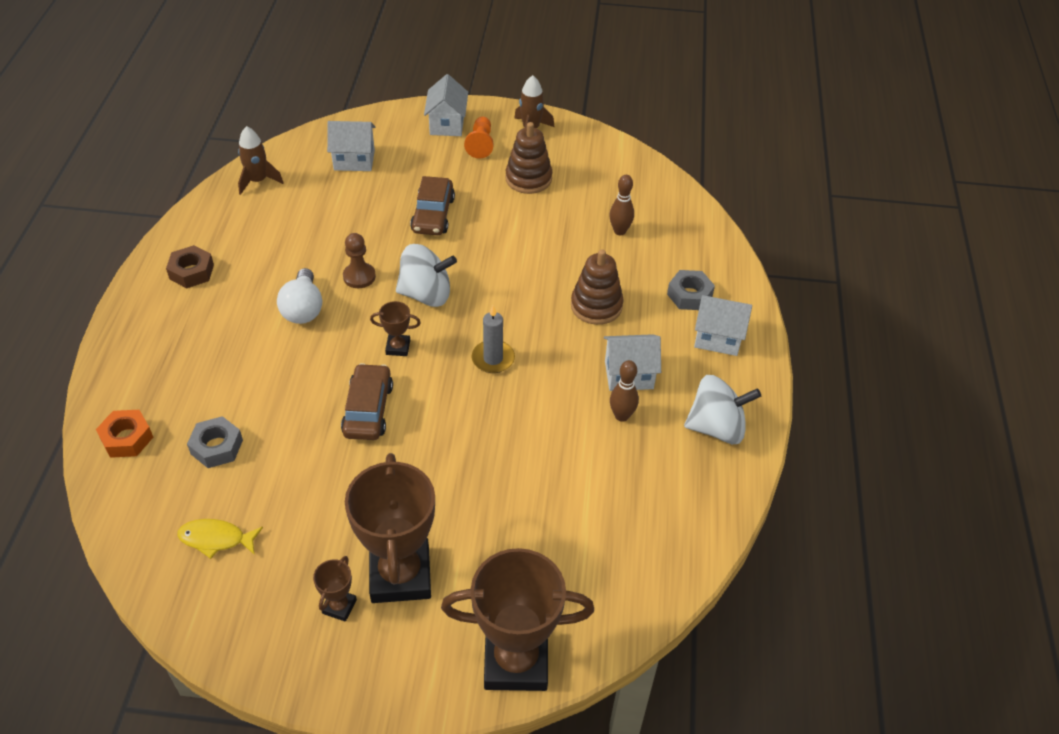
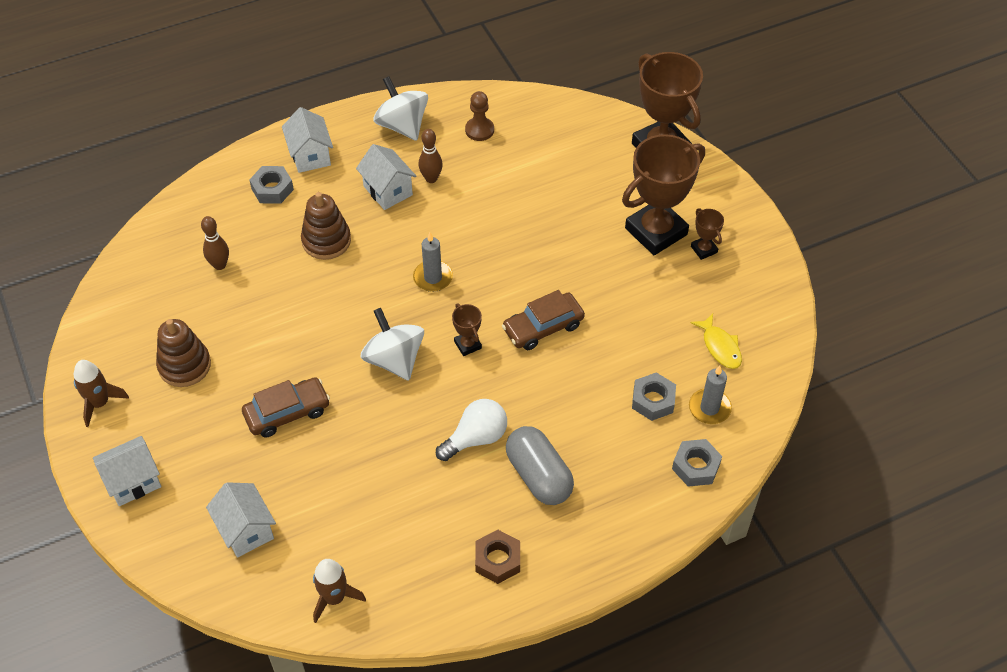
camera: 120 degrees left, 5 degrees up
orange nut [96,410,153,458] -> grey nut [672,439,722,487]
brown trophy [313,556,357,622] -> brown trophy turned 75 degrees clockwise [691,208,724,260]
brown pawn [343,233,376,288] -> brown pawn moved to [465,91,494,141]
orange pawn [464,117,494,159] -> none
none -> grey capsule [506,426,574,505]
none -> grey candle [689,366,732,424]

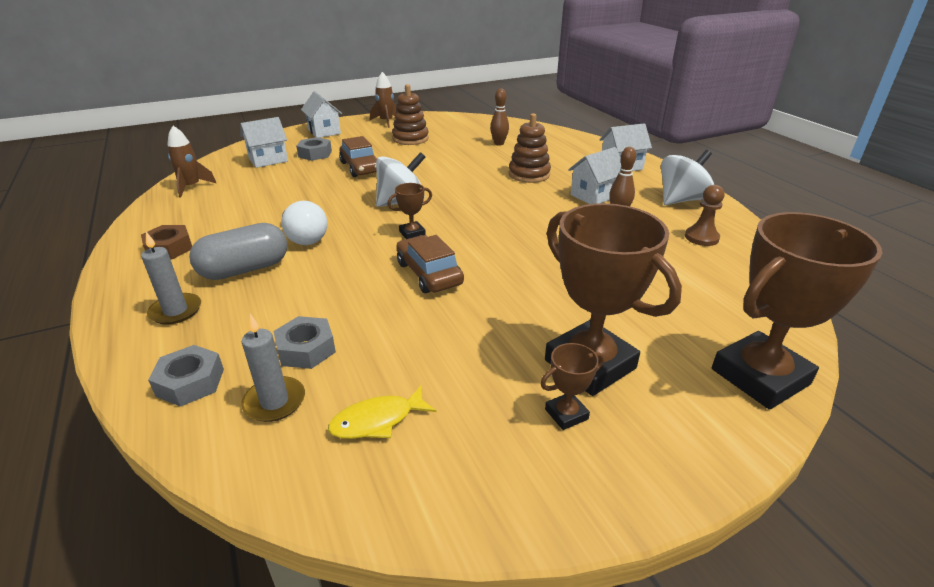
camera: 90 degrees right, 20 degrees down
grey nut [249,166,294,204] -> grey nut moved to [296,137,332,161]
grey candle [413,233,453,292] -> grey candle moved to [141,232,201,325]

